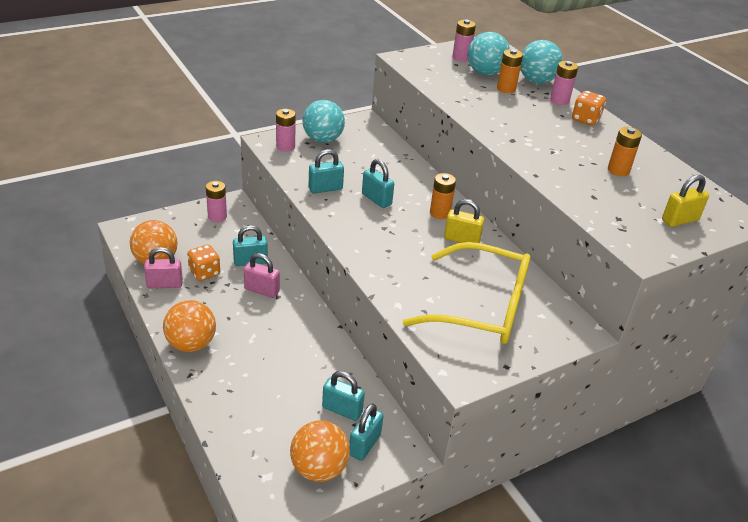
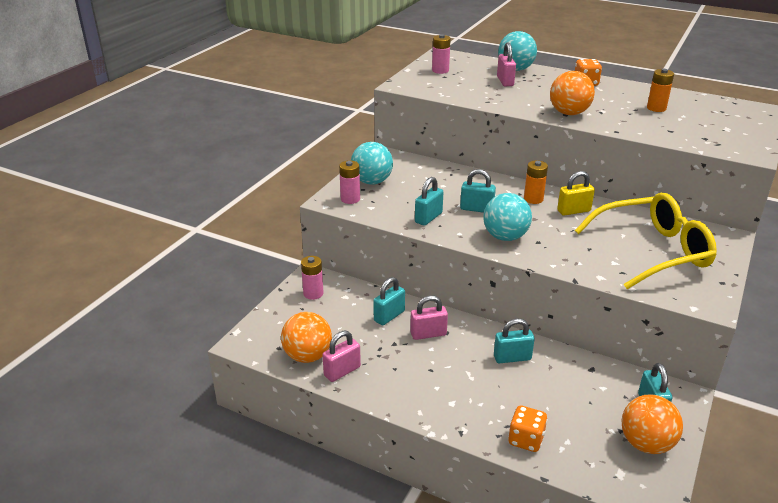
camera: 30 degrees left, 5 degrees down
orange ball [163,300,216,352] -> orange ball moved to [550,71,595,115]
orange dice [187,245,220,281] -> orange dice moved to [508,405,548,452]
turquoise padlock [322,371,365,421] -> turquoise padlock moved to [494,318,535,363]
turquoise ball [467,32,510,75] -> turquoise ball moved to [483,193,532,241]
orange battery [497,49,523,93] -> pink padlock [497,42,516,86]
pink battery [550,61,578,105] -> none
yellow padlock [662,175,709,227] -> none

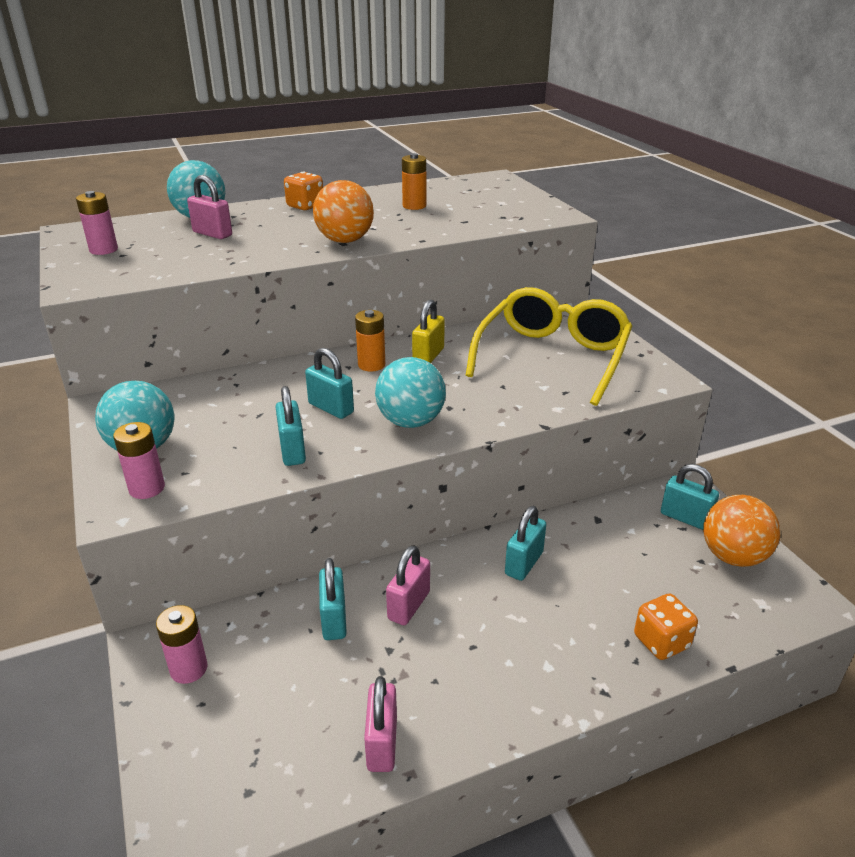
camera: 50 degrees left, 0 degrees up
orange ball [281,312,332,363] -> none
turquoise padlock [460,169,496,213] -> turquoise padlock turned 75 degrees clockwise [305,348,354,419]

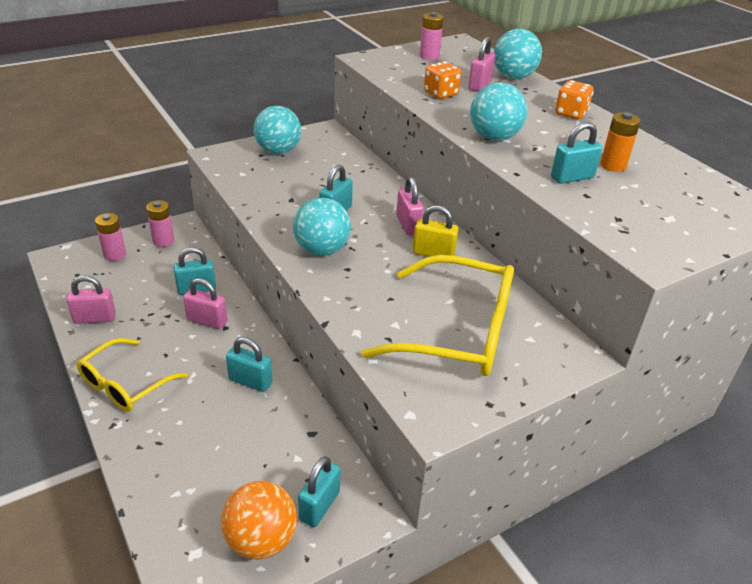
camera: 80 degrees right, 5 degrees up
pink battery [113,422,165,499] -> pink battery moved to [95,213,126,261]
turquoise padlock [276,386,306,466] -> turquoise padlock moved to [551,122,603,184]
orange ball [313,180,374,243] -> turquoise ball [470,82,527,141]
orange battery [355,310,385,372] -> pink padlock [396,177,424,236]
orange dice [634,594,698,660] -> orange dice moved to [424,61,461,99]
none -> yellow glasses [76,338,188,412]

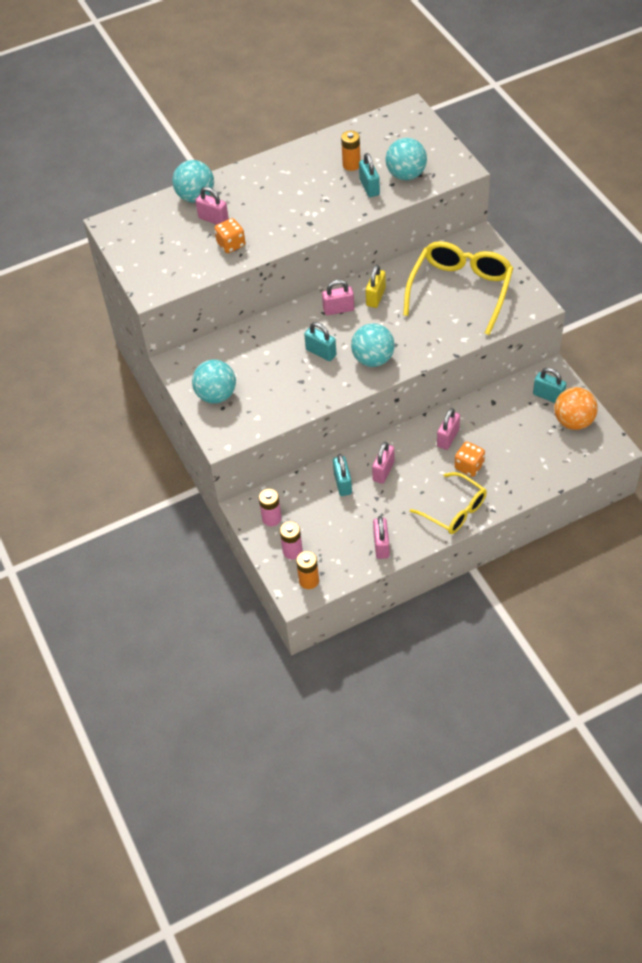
camera: 80 degrees left, 15 degrees up
turquoise padlock [226,337,273,392] -> pink padlock [437,408,460,450]
pink battery [420,12,444,60] -> none
turquoise ball [470,82,527,141] -> turquoise ball moved to [385,138,427,180]
orange dice [555,80,594,119] -> orange dice moved to [454,442,485,477]
none -> orange battery [296,551,319,589]

